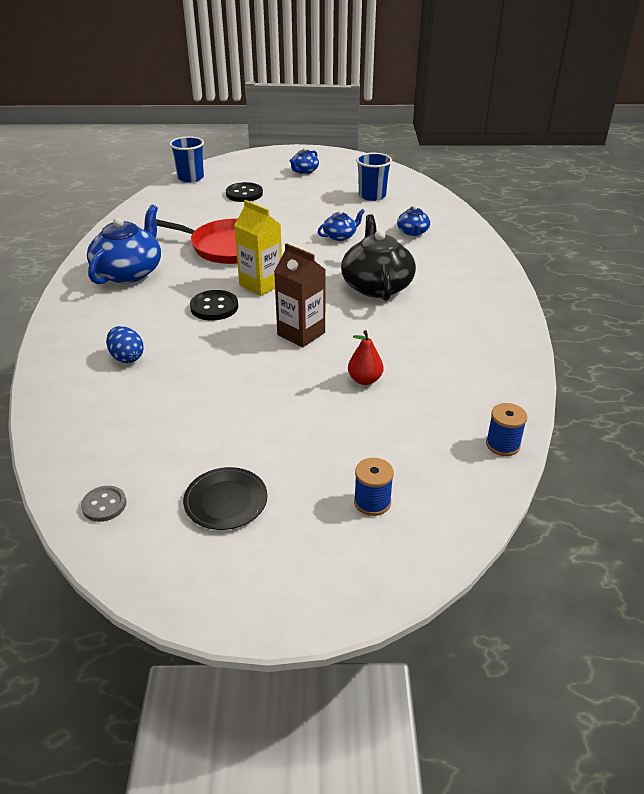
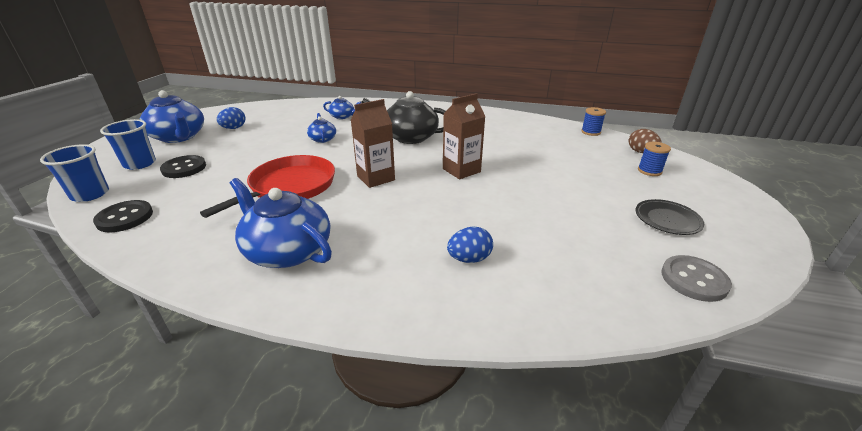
camera: 75 degrees left, 5 degrees down
grey button [81,486,127,522] -> grey button [661,255,732,302], size x1.54
black button [190,290,238,321] -> black button moved to [93,200,153,233]
yellow carton [234,200,282,296] -> brown carton [351,99,395,188]
blue teapot [289,147,319,174] -> blue teapot [139,90,204,143], size x1.97
red pear [348,330,383,385] -> none
blue cup [356,153,392,201] -> blue cup moved to [100,119,156,170]
none -> blue egg [217,107,246,129]
none -> brown egg [629,129,662,153]

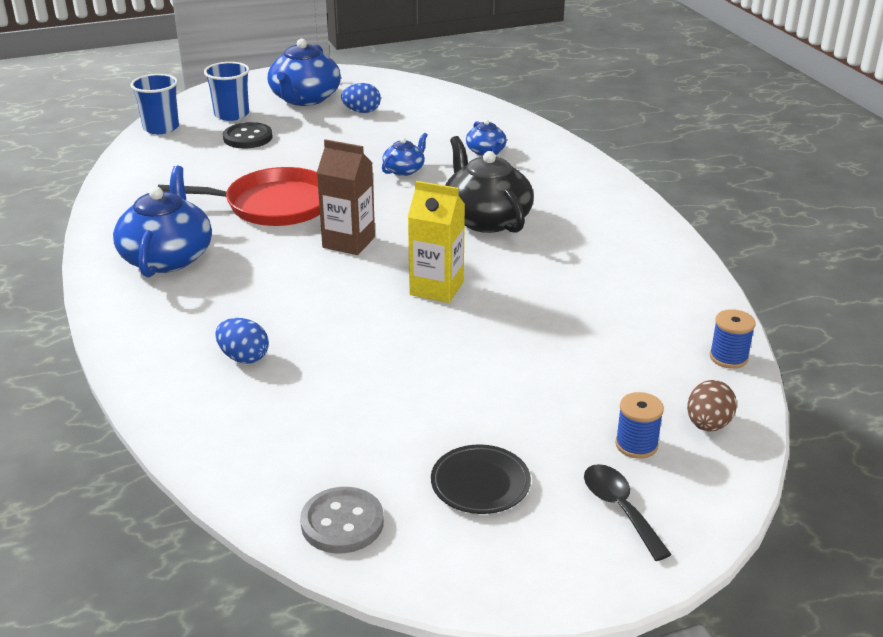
camera: 55 degrees right, 0 degrees up
black button [93,200,153,233] -> none
brown carton [443,93,485,179] -> yellow carton [408,181,465,303]
none -> black spoon [584,464,672,561]

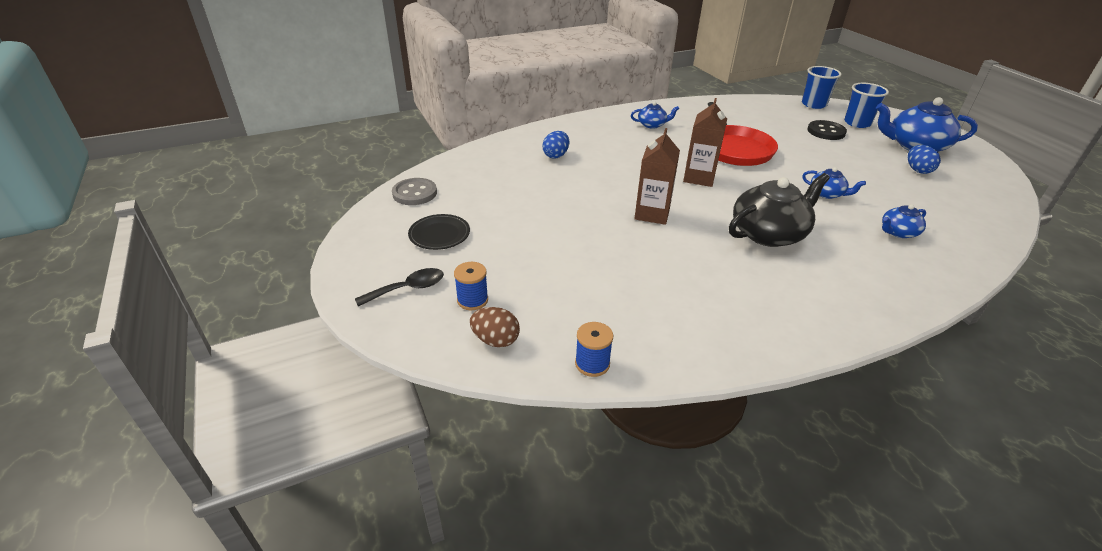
camera: 85 degrees right, 5 degrees up
blue teapot [113,166,212,277] -> blue teapot [631,101,679,129], size x0.51
yellow carton [408,181,465,303] -> brown carton [634,128,680,225]

